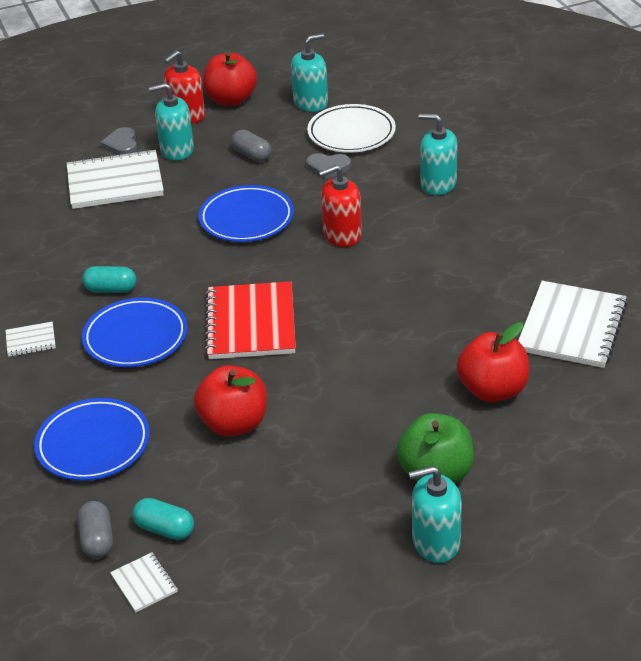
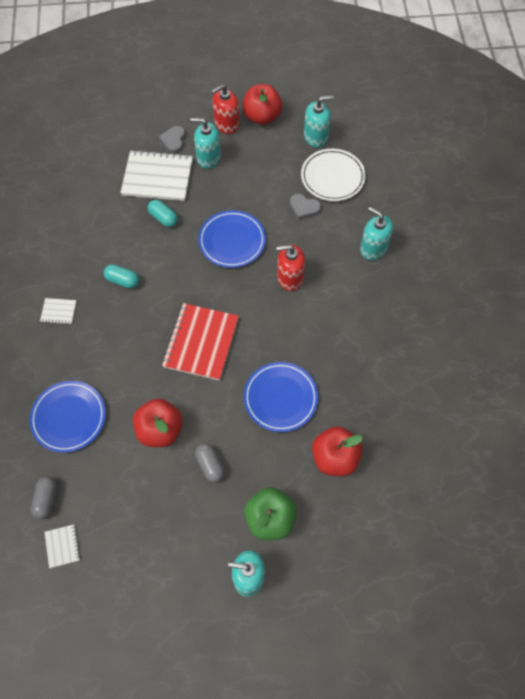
camera: 15 degrees right, 25 degrees up
blue plate [82,298,188,367] -> blue plate moved to [244,362,318,432]
turquoise capsule [132,498,194,540] -> turquoise capsule moved to [148,199,178,227]
grey capsule [231,130,271,162] -> grey capsule moved to [195,443,225,483]
white notebook [518,281,628,368] -> none

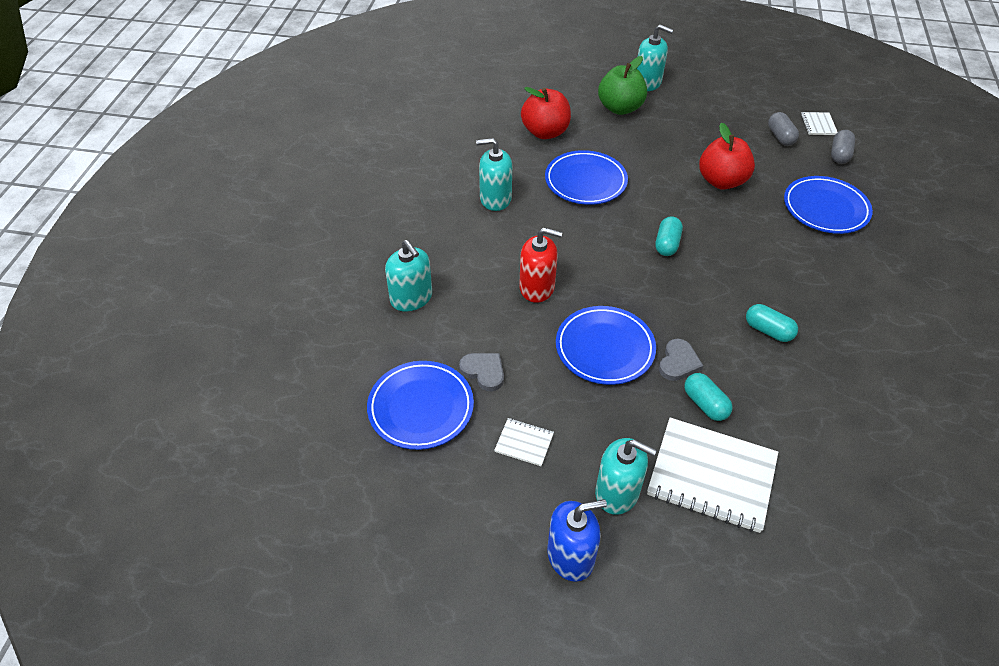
camera: 165 degrees left, 15 degrees down
white notebook [40,298,77,324] -> white notebook moved to [495,418,554,466]
grey heart [159,126,186,153] -> grey heart moved to [659,339,703,381]
red notebook [162,303,239,381] -> turquoise capsule [655,216,683,256]
grey capsule [195,443,225,483] -> grey capsule moved to [768,112,799,146]
red soap dispenser [212,85,239,134] -> blue soap dispenser [547,499,607,582]
red apple [242,84,283,125] -> none
white plate [301,149,366,201] -> blue plate [367,361,474,450]
turquoise soap dispenser [304,96,334,148] -> turquoise soap dispenser moved to [476,138,512,211]

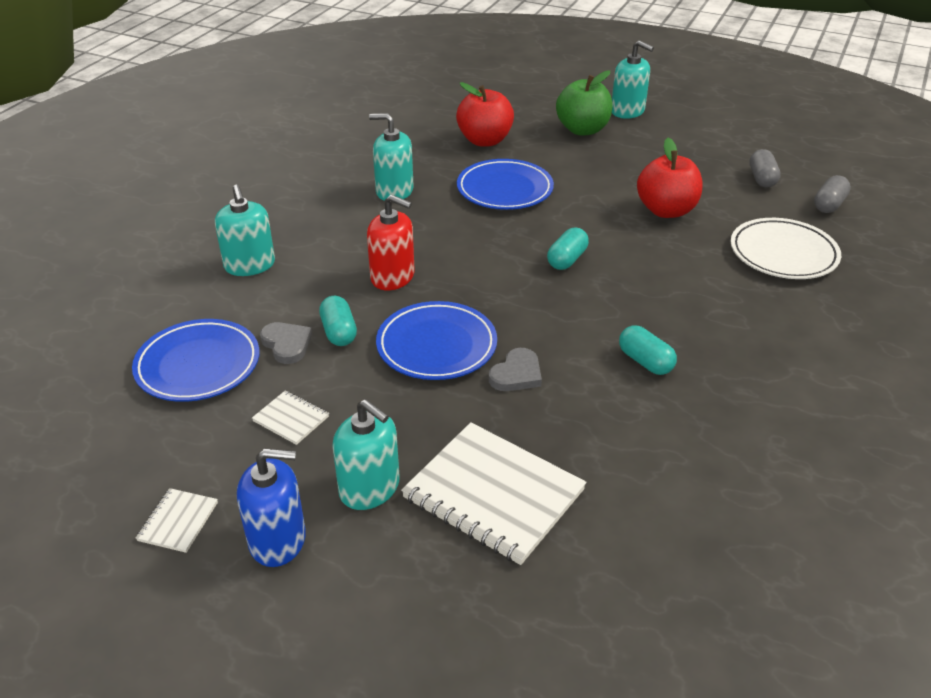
camera: 15 degrees right, 10 degrees down
turquoise capsule [684,373,733,421] -> turquoise capsule moved to [319,296,357,346]
blue plate [784,176,873,234] -> white plate [731,218,841,279]
white notebook [801,112,838,135] -> white notebook moved to [136,488,218,553]

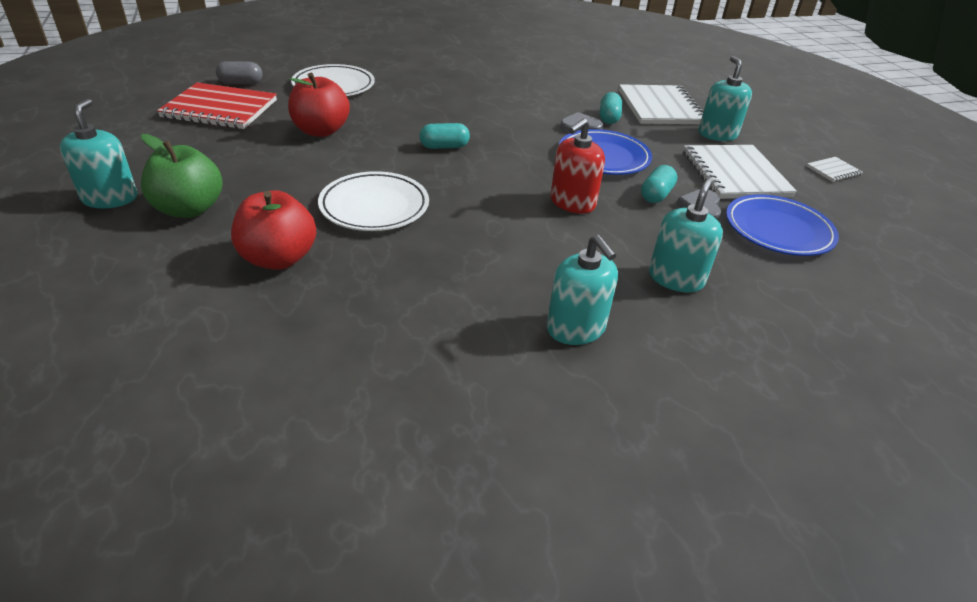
camera: 135 degrees left, 0 degrees up
blue soap dispenser [237,448,306,567] -> none
white notebook [252,390,329,445] -> white notebook [683,145,797,199], size x2.21
red soap dispenser [367,195,414,290] -> red soap dispenser turned 120 degrees counterclockwise [551,118,605,214]
turquoise soap dispenser [369,113,413,201] -> turquoise soap dispenser moved to [546,235,618,345]
blue plate [457,159,554,210] -> white plate [318,171,429,231]
turquoise capsule [619,325,677,375] -> turquoise capsule moved to [600,92,622,124]
grey capsule [749,149,781,188] -> red notebook [157,82,277,129]

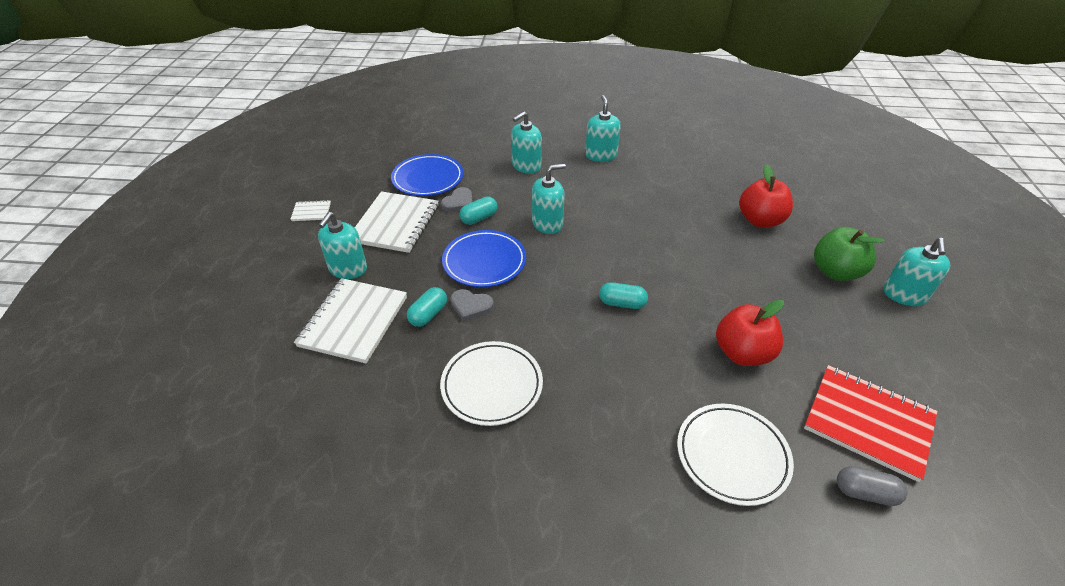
camera: 155 degrees left, 5 degrees up
white plate [318,171,429,231] -> white plate moved to [440,341,543,426]
red soap dispenser [551,118,605,214] -> turquoise soap dispenser [532,164,566,234]

